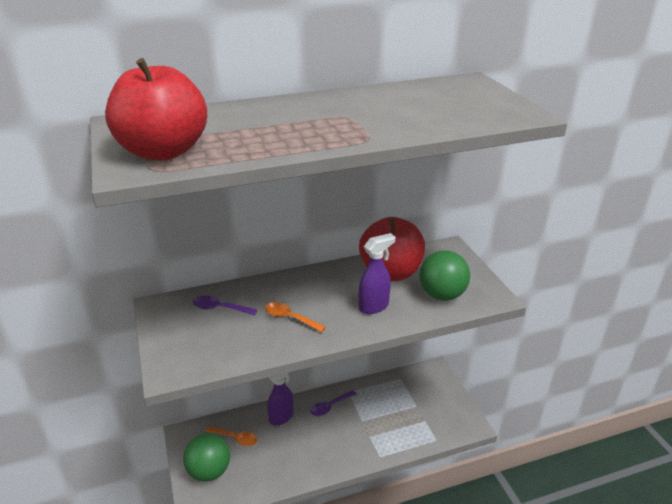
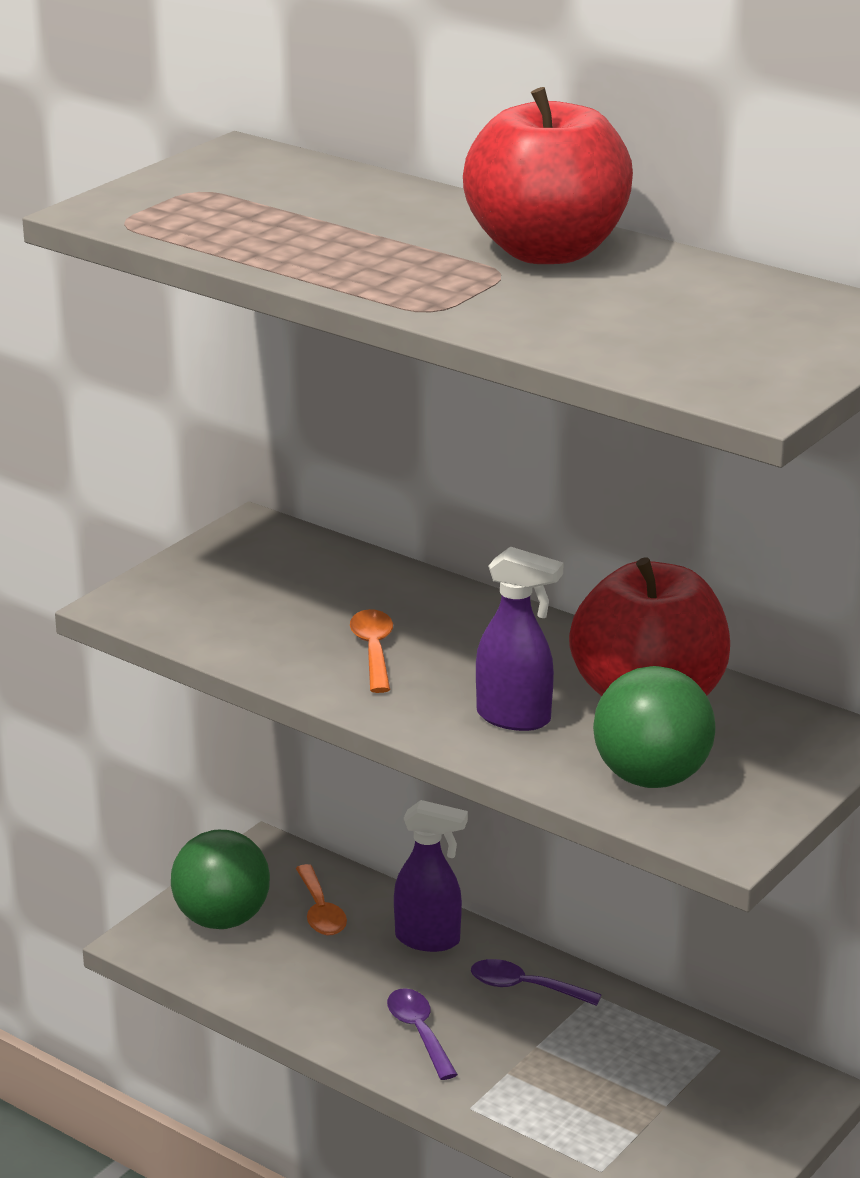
camera: 55 degrees right, 5 degrees down
red apple [105,58,207,161] -> red apple moved to [463,87,633,264]
purple spoon [193,296,257,316] -> purple spoon moved to [387,988,458,1080]

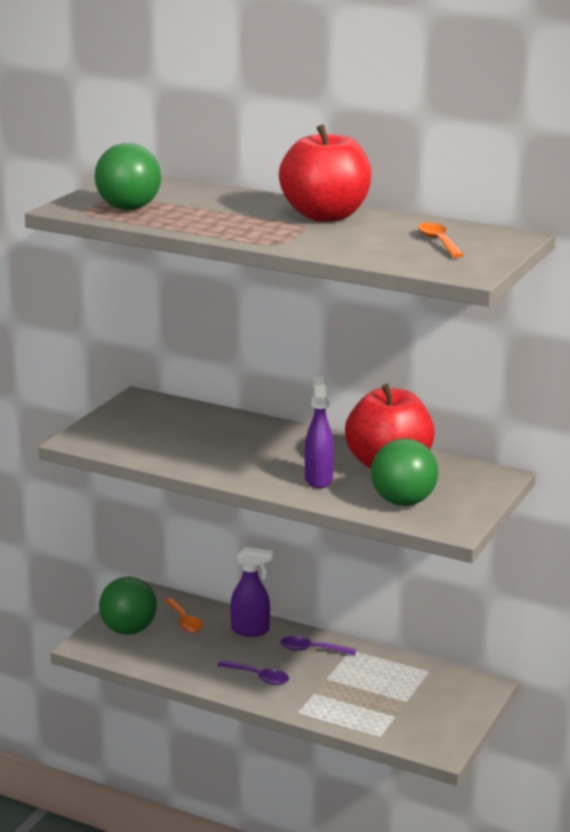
camera: 10 degrees left, 5 degrees down
orange spoon [350,609,393,693] -> orange spoon moved to [418,223,463,258]
purple spoon [387,988,458,1080] -> purple spoon turned 150 degrees clockwise [217,660,289,685]
purple spray bottle [476,547,564,731] -> purple spray bottle turned 105 degrees counterclockwise [305,377,334,488]
none -> green ball [95,143,161,210]

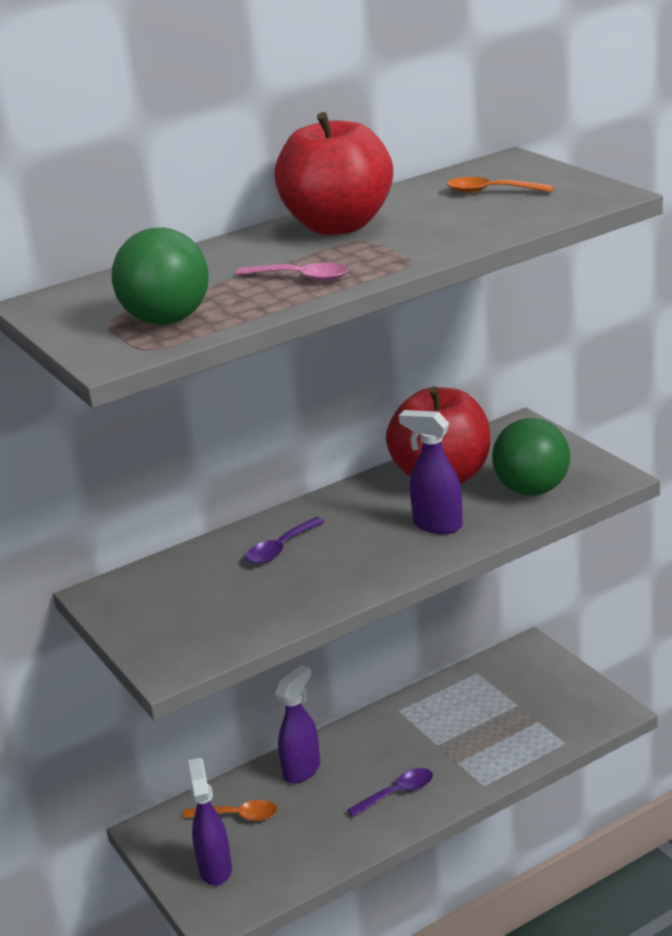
camera: 55 degrees left, 5 degrees up
green ball [99,577,157,635] -> purple spray bottle [188,758,232,886]
purple spoon [280,636,356,655] -> purple spoon moved to [246,517,325,564]
none -> pink spoon [235,262,348,281]

